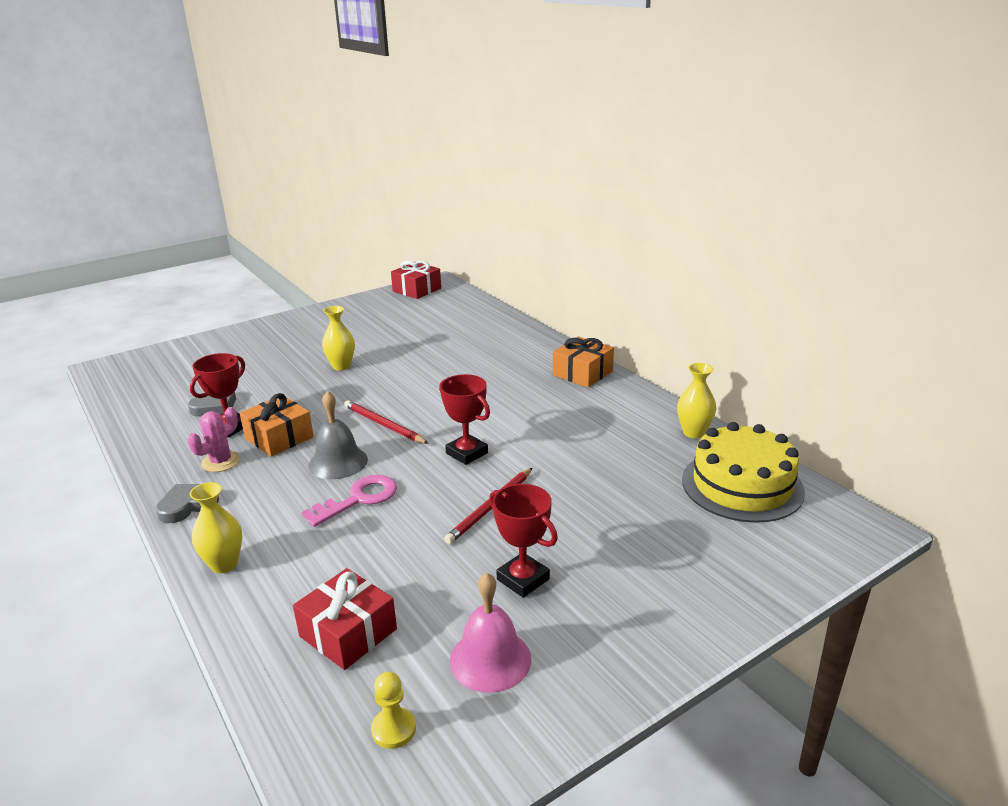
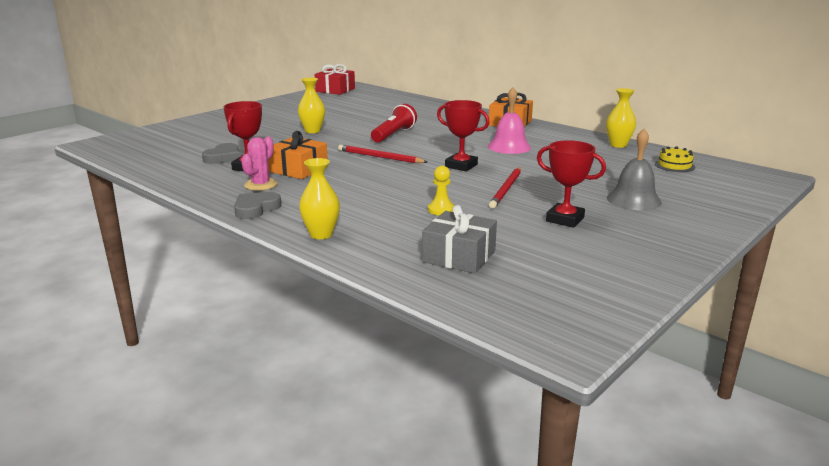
camera: 15 degrees left, 5 degrees down
red gift [293,568,397,670] -> grey gift [422,205,497,274]
pink key [301,475,397,527] -> none
grey bell [309,391,368,479] -> grey bell moved to [607,129,662,210]
yellow pawn [371,672,416,749] -> yellow pawn moved to [428,166,455,216]
pink bell [450,572,531,693] -> pink bell moved to [488,88,531,154]
yellow cake [682,422,805,523] -> yellow cake [655,146,695,172], size x0.44
none -> red flashlight [371,104,417,143]

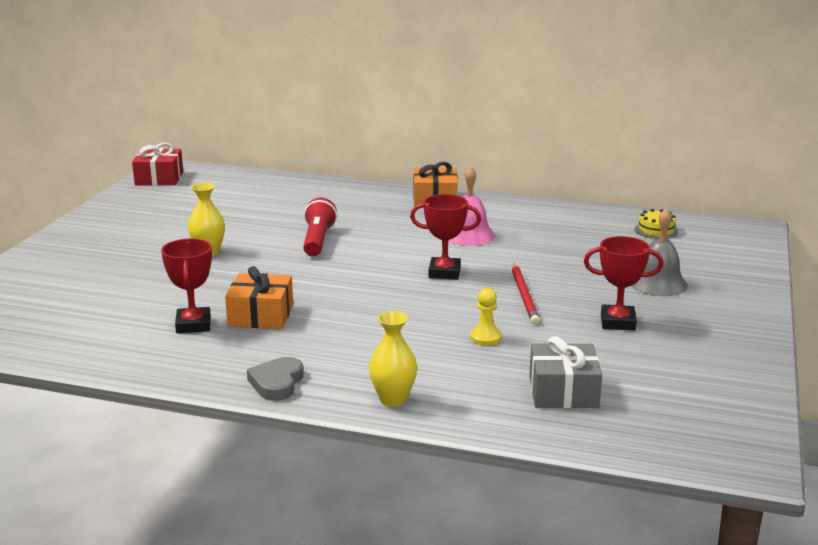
camera: 25 degrees left, 0 degrees up
grey heart [202,143,240,164] -> none
pink cactus [241,136,277,191] -> none
red pencil [338,145,427,163] -> none
yellow vase [606,88,636,148] -> none

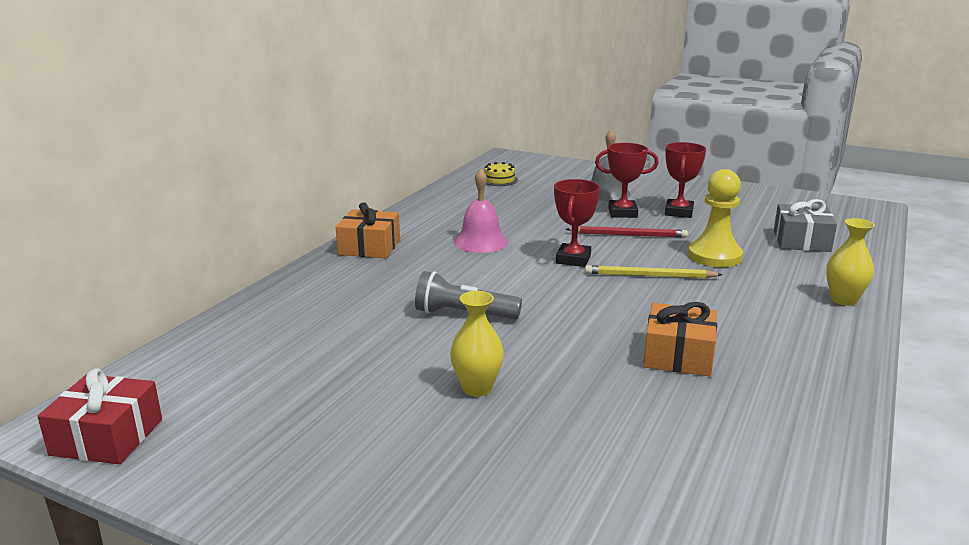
camera: 80 degrees left, 0 degrees up
red trophy [161,239,212,333] -> red trophy moved to [595,143,658,218]
grey heart [247,357,304,401] -> none
red flashlight [303,197,337,256] -> grey flashlight [415,271,522,319]
yellow pawn [470,288,502,346] -> yellow pawn [688,169,743,267], size x1.86
none -> yellow pencil [585,265,723,278]

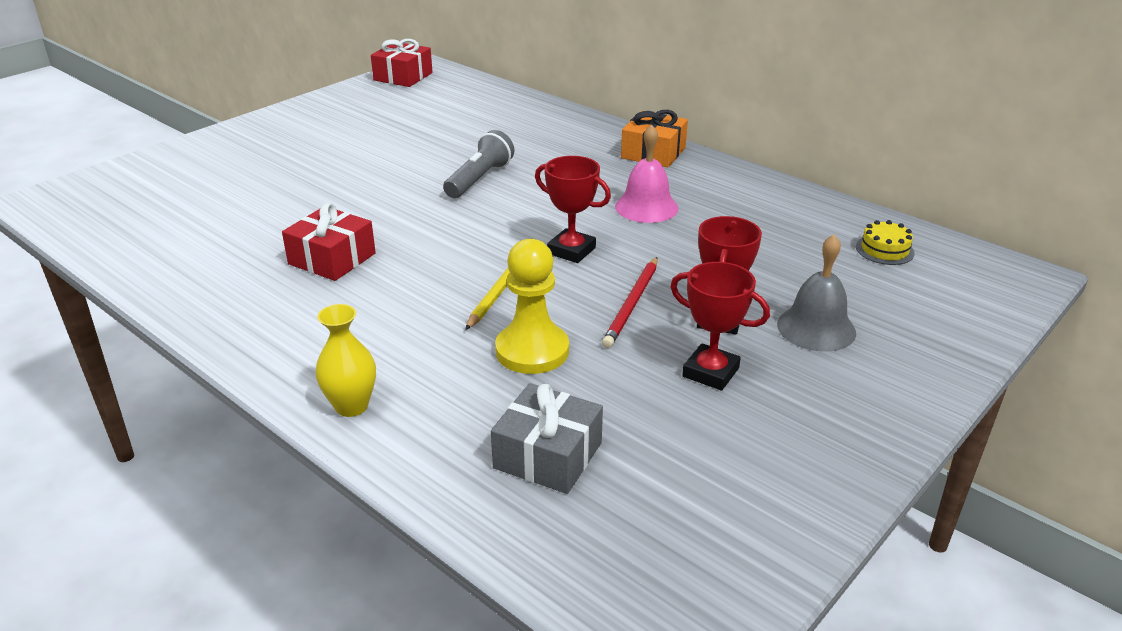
camera: 105 degrees right, 10 degrees up
yellow vase [450,291,504,397] -> none
orange gift [643,302,717,377] -> red gift [282,202,376,281]

